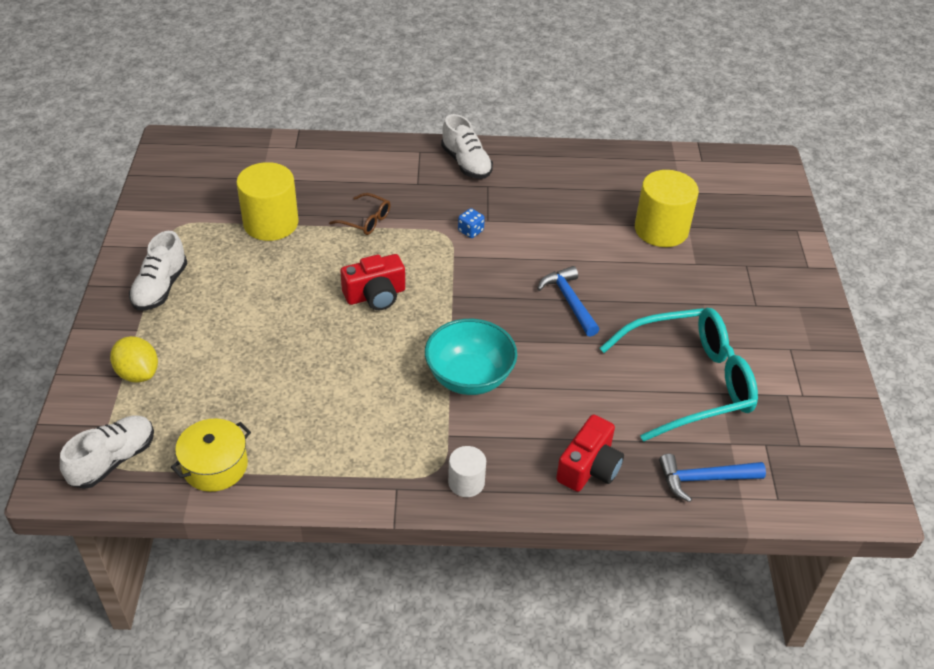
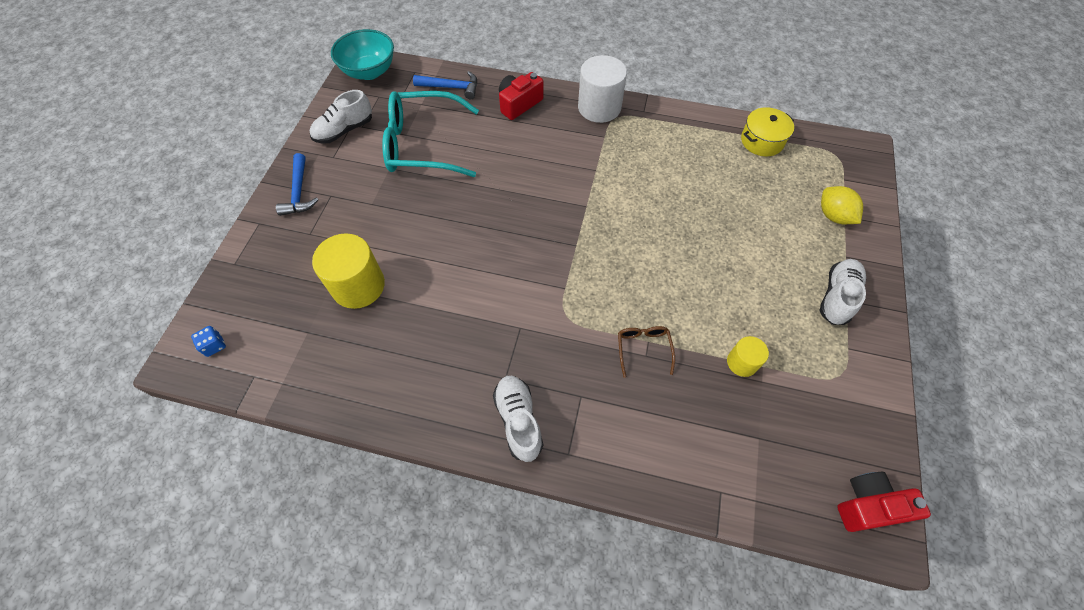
camera: 165 degrees left, 15 degrees up
white shoe [60,416,154,489] -> white shoe moved to [310,90,372,144]
yellow cylinder [236,162,299,241] -> yellow cylinder [727,336,769,377], size x0.54
brown glasses [329,193,390,235] -> brown glasses turned 45 degrees clockwise [618,326,675,378]
red camera [340,254,405,310] -> red camera moved to [837,472,931,532]
turquoise bowl [425,319,517,395] -> turquoise bowl moved to [331,29,394,80]
white cylinder [448,446,486,497] -> white cylinder [578,55,627,123], size x1.86
blue dice [458,208,485,238] -> blue dice moved to [191,326,226,357]
blue hammer [537,266,600,337] -> blue hammer moved to [276,153,319,216]

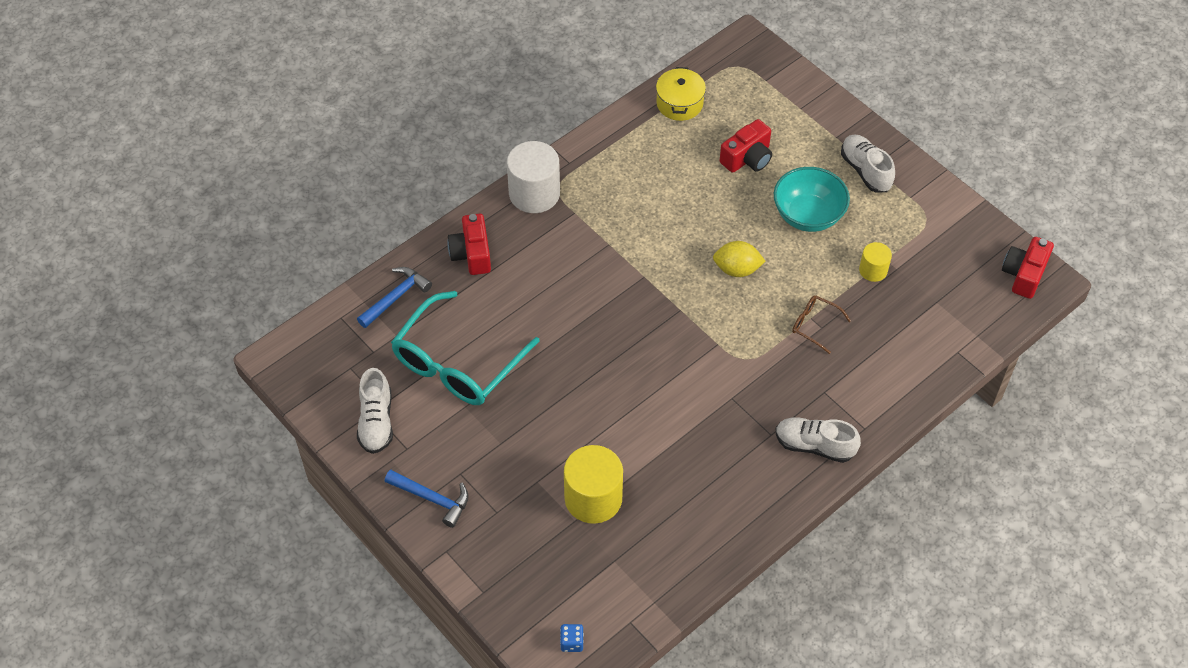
camera: 55 degrees left, 5 degrees down
turquoise bowl [331,29,394,80] -> turquoise bowl moved to [774,167,850,232]
yellow lemon [821,186,863,224] -> yellow lemon moved to [713,241,766,277]
none -> red camera [720,119,772,173]

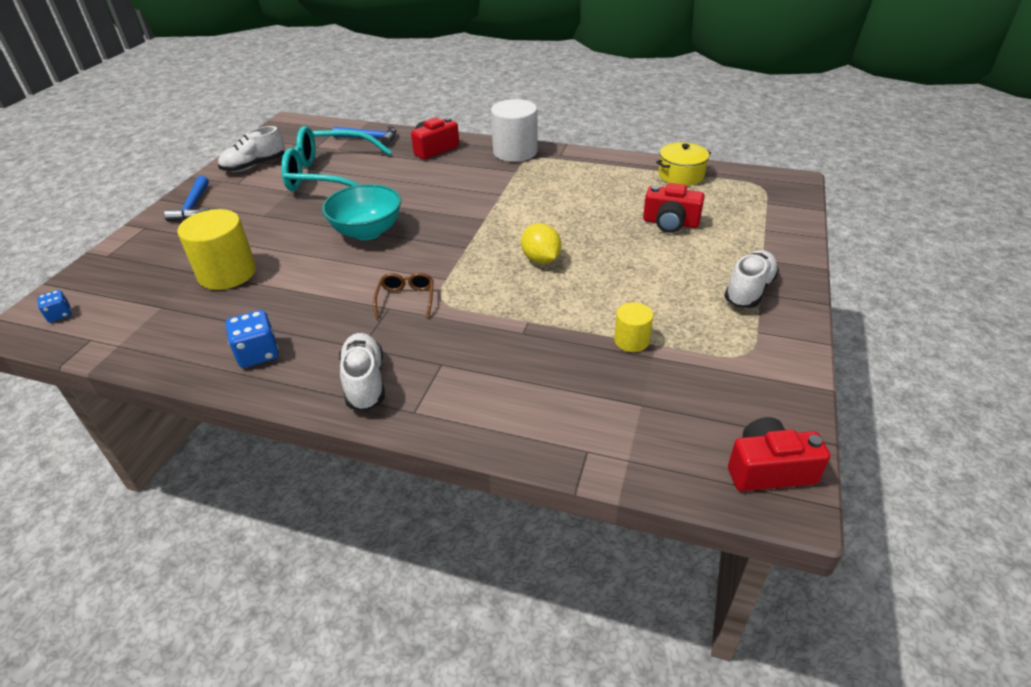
camera: 60 degrees right, 15 degrees down
turquoise bowl [774,167,850,232] -> turquoise bowl moved to [322,184,401,240]
brown glasses [792,295,851,354] -> brown glasses moved to [373,272,434,319]
none -> blue dice [226,310,279,368]

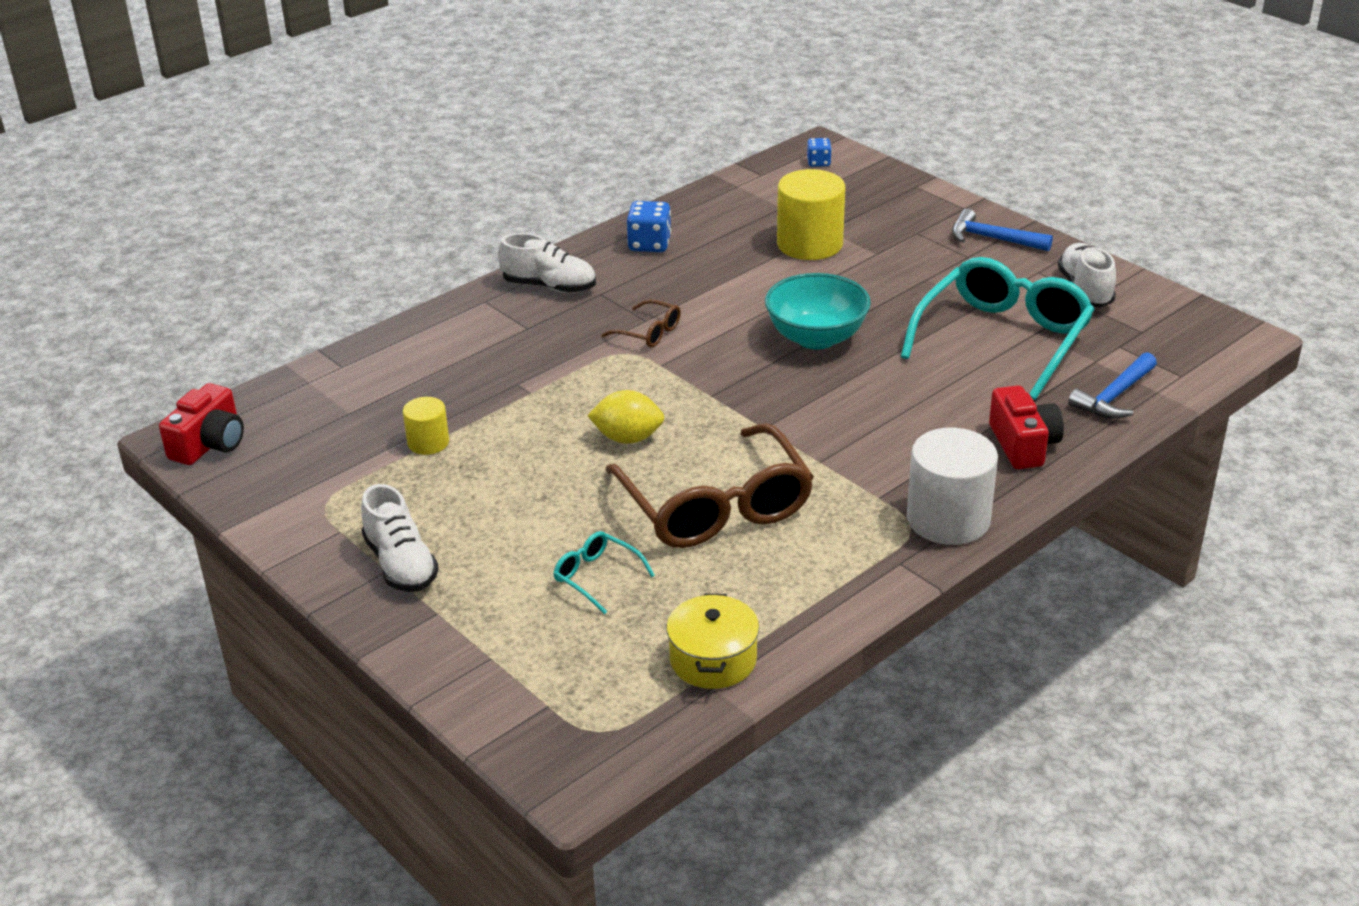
camera: 120 degrees right, 5 degrees down
red camera [643,183,705,233] -> turquoise glasses [553,531,655,614]
none -> brown glasses [605,423,814,548]

